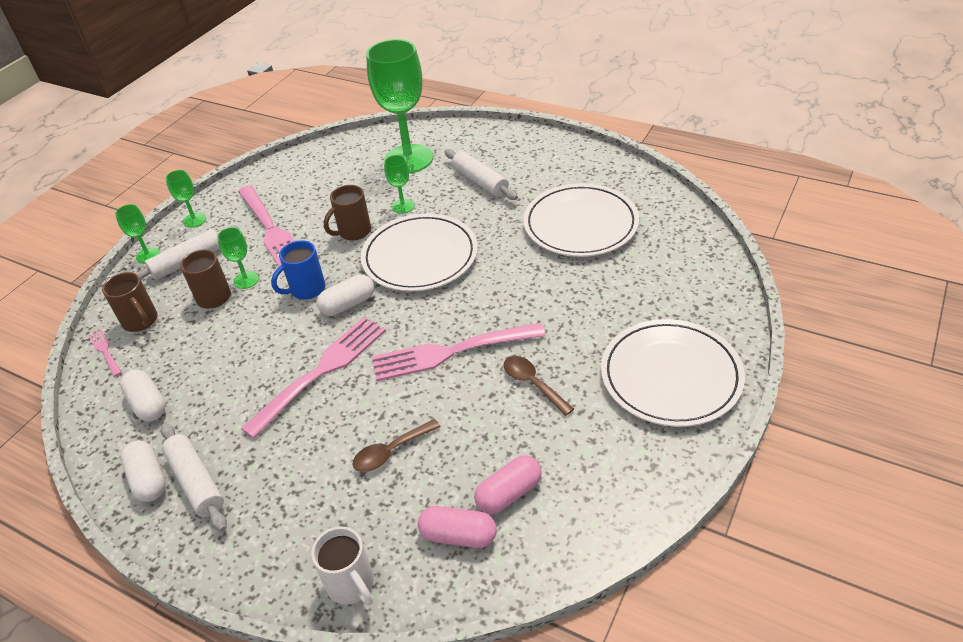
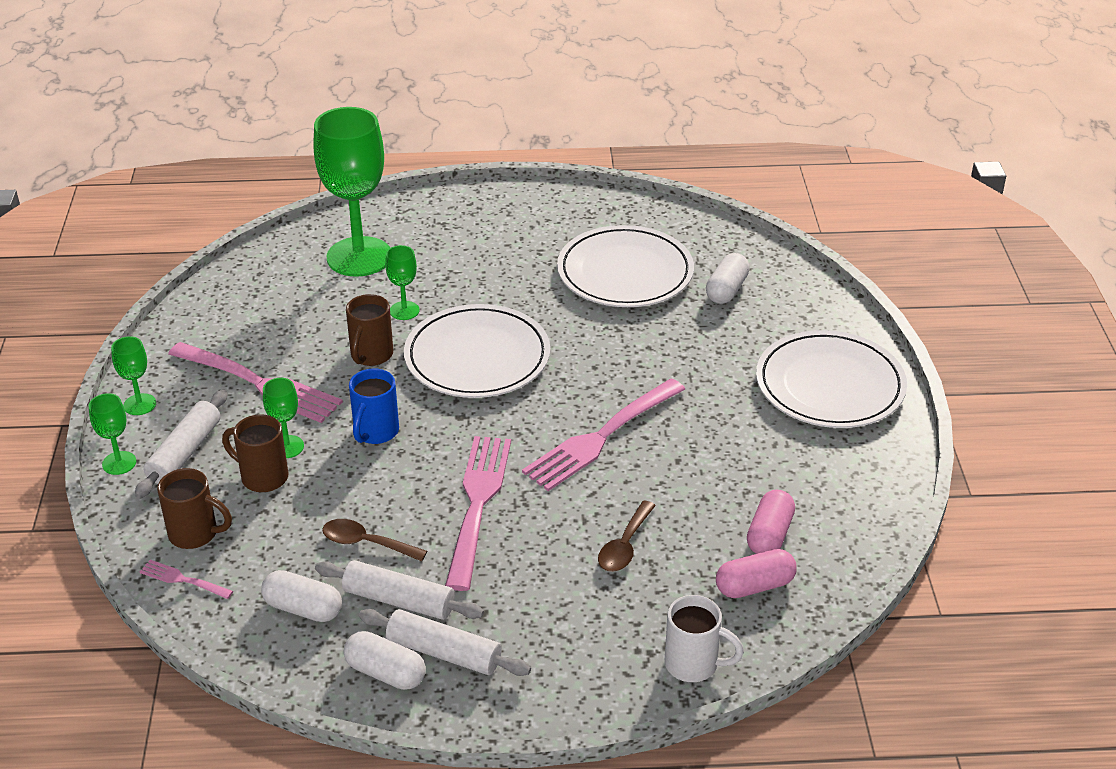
camera: 35 degrees left, 5 degrees down
white capsule [317,274,374,316] -> white capsule moved to [706,253,750,304]
white rolling pin [444,149,518,200] -> white rolling pin moved to [315,560,484,620]
brown spoon [504,356,574,416] -> brown spoon moved to [322,519,427,561]

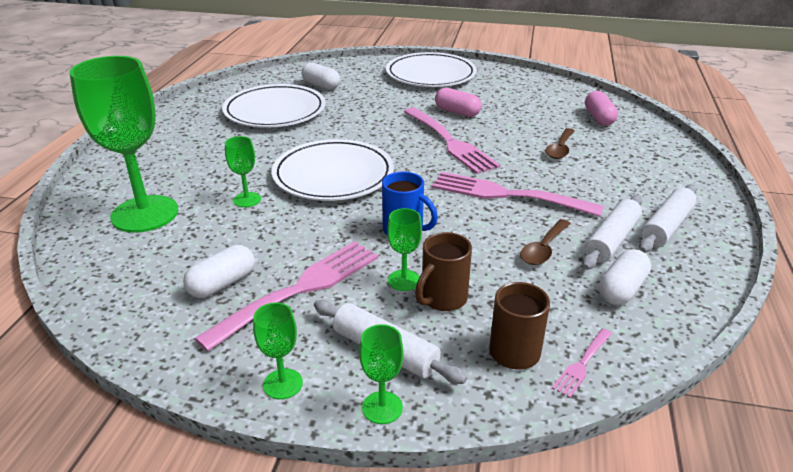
camera: 75 degrees left, 5 degrees down
white capsule [344,631,426,690] -> white capsule moved to [183,245,255,298]
brown mug [346,294,393,366] -> none
brown spoon [598,501,656,572] -> brown spoon turned 75 degrees clockwise [545,128,575,159]
white mug [665,595,744,682] -> none
pink capsule [747,490,795,554] -> pink capsule moved to [435,87,481,117]

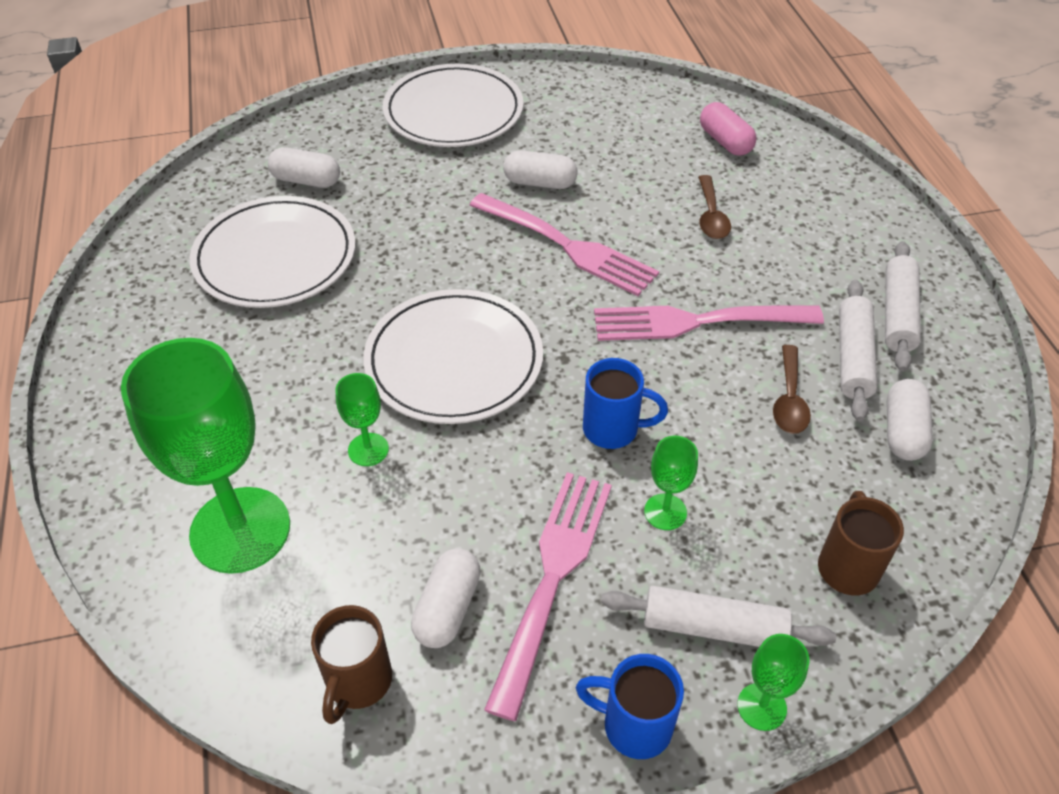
camera: 25 degrees left, 15 degrees up
green goblet [253,303,303,399] -> blue mug [576,654,684,759]
brown mug [415,232,472,311] -> brown mug moved to [311,605,392,724]
pink capsule [435,87,481,117] -> white capsule [503,150,577,189]
pink fork [552,328,612,398] -> none

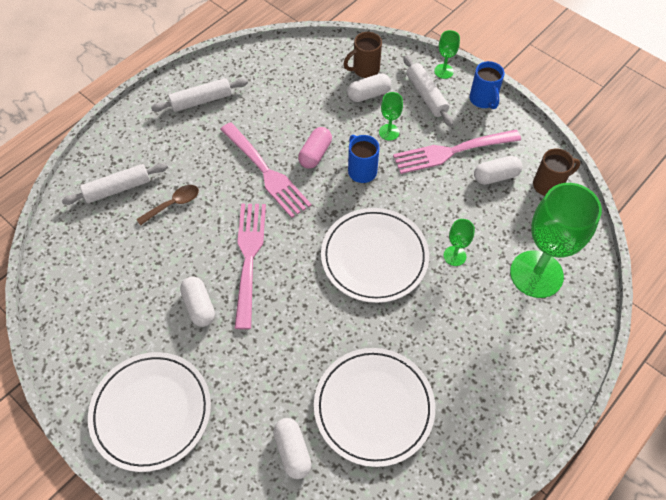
camera: 125 degrees left, 10 degrees up
pink capsule [700,102,757,156] -> pink capsule moved to [298,127,332,168]
brown spoon [773,345,811,434] -> none
white rolling pin [839,280,878,421] -> white rolling pin moved to [62,163,168,205]
white capsule [887,379,933,461] -> white capsule moved to [347,74,391,102]

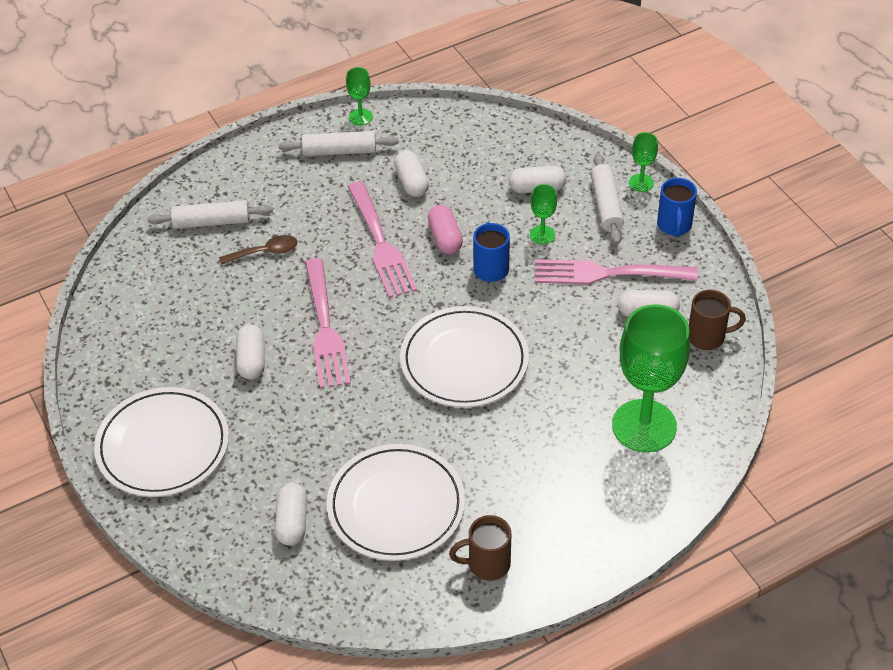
camera: 20 degrees right, 10 degrees down
pink fork [234,204,266,330] -> pink fork turned 150 degrees clockwise [305,258,351,389]
pink capsule [298,127,332,168] -> pink capsule turned 60 degrees counterclockwise [428,205,463,254]
brown mug [344,32,382,78] -> brown mug moved to [449,515,512,581]
green goblet [444,219,475,266] -> green goblet moved to [346,67,373,125]
none -> white capsule [394,150,429,197]

